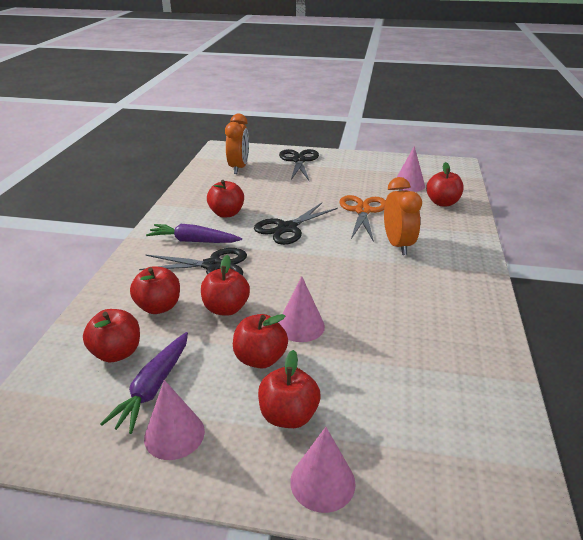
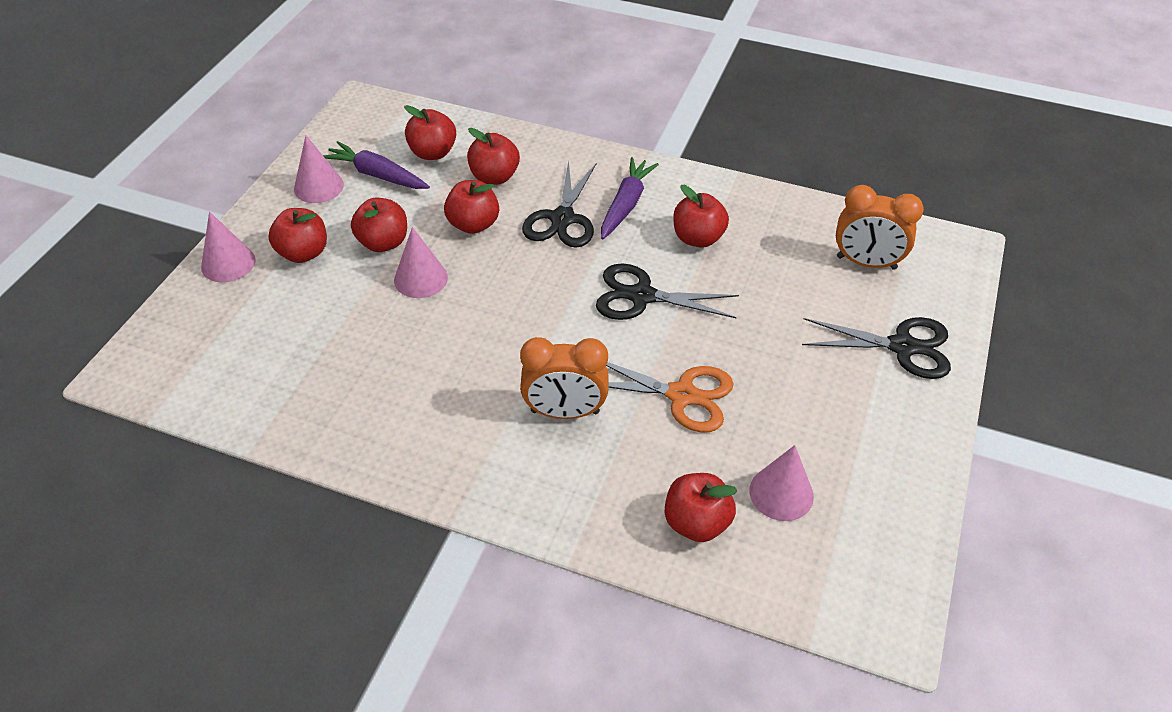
camera: 100 degrees right, 15 degrees up
black scissors [254,203,338,245] -> black scissors turned 45 degrees counterclockwise [596,264,739,320]

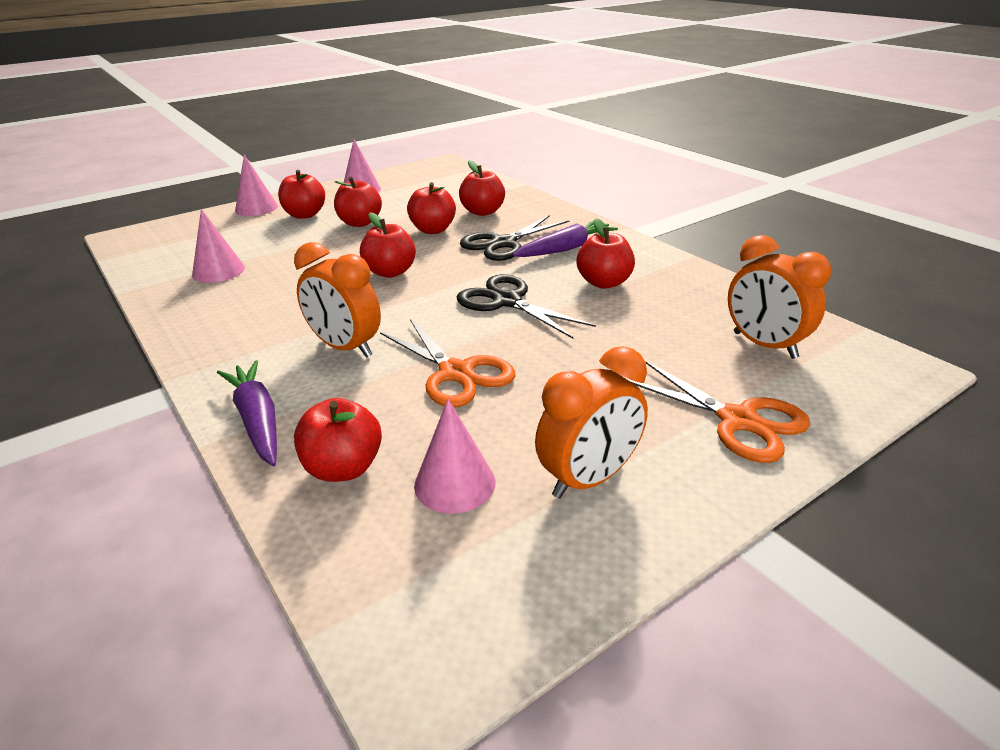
camera: 35 degrees right, 15 degrees down
purple carrot [323,141,430,189] -> purple carrot moved to [217,360,277,466]
pink cone [394,227,448,298] -> pink cone moved to [192,209,245,283]
red apple [404,105,456,160] -> red apple moved to [360,212,416,278]
black scissors [802,317,951,379] -> orange scissors [627,360,810,463]
none -> orange clock [535,346,648,499]

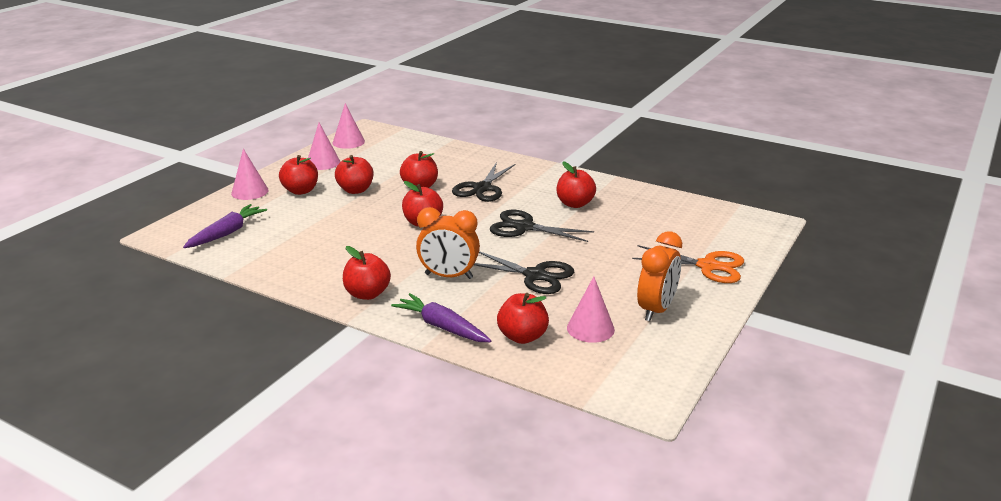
camera: 25 degrees left, 5 degrees down
pink cone [192,209,245,283] -> pink cone moved to [333,103,365,149]
orange scissors [380,319,515,407] -> black scissors [474,251,574,294]
red apple [459,160,505,216] -> red apple moved to [343,246,391,300]
purple carrot [513,221,618,257] -> purple carrot moved to [183,204,267,248]
orange clock [728,235,832,359] -> none

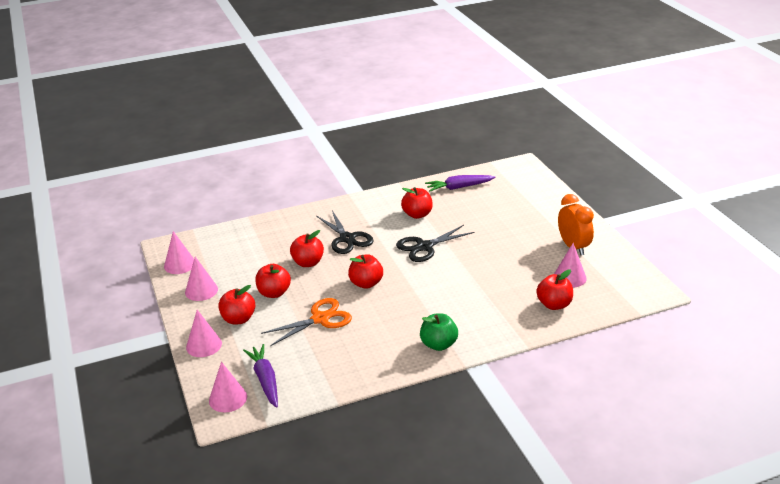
camera: 50 degrees left, 5 degrees up
red apple [343,246,391,300] -> green apple [420,313,458,351]
purple carrot [391,293,491,342] -> purple carrot moved to [425,175,496,192]
orange clock [416,207,480,279] -> none
black scissors [474,251,574,294] -> none
orange scissors [632,245,744,283] -> orange scissors moved to [261,298,352,346]
none -> pink cone [209,362,247,412]

